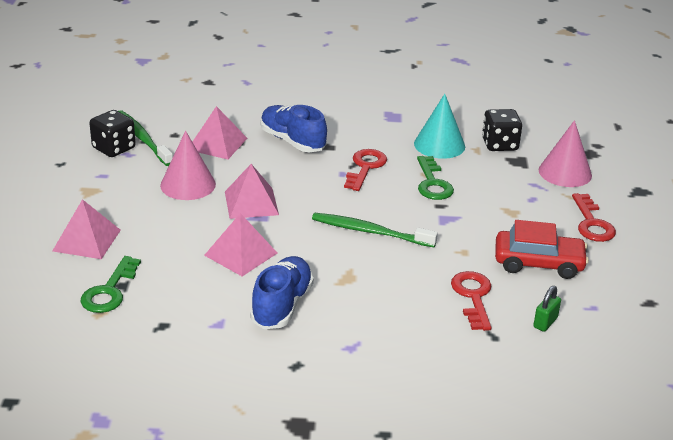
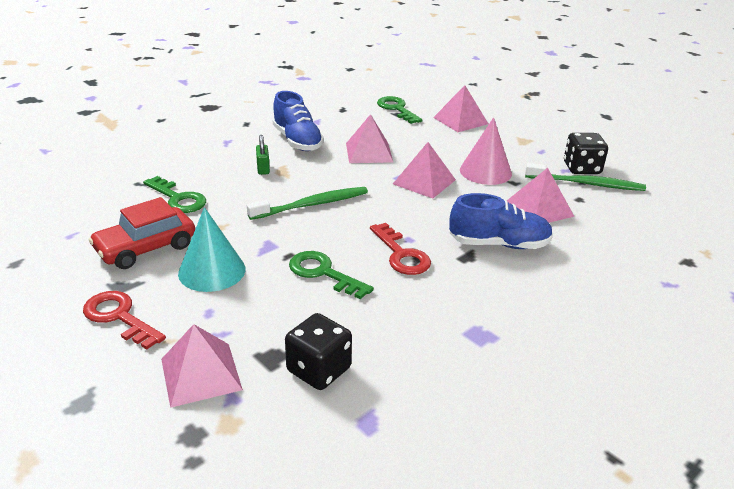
camera: 135 degrees right, 0 degrees up
turquoise cone [414,94,465,159] -> turquoise cone moved to [178,207,245,292]
red key [451,271,492,331] -> green key [143,176,206,213]
green padlock [533,286,561,332] -> green padlock moved to [256,135,270,175]
pink cone [539,120,592,187] -> pink pyramid [161,324,243,408]

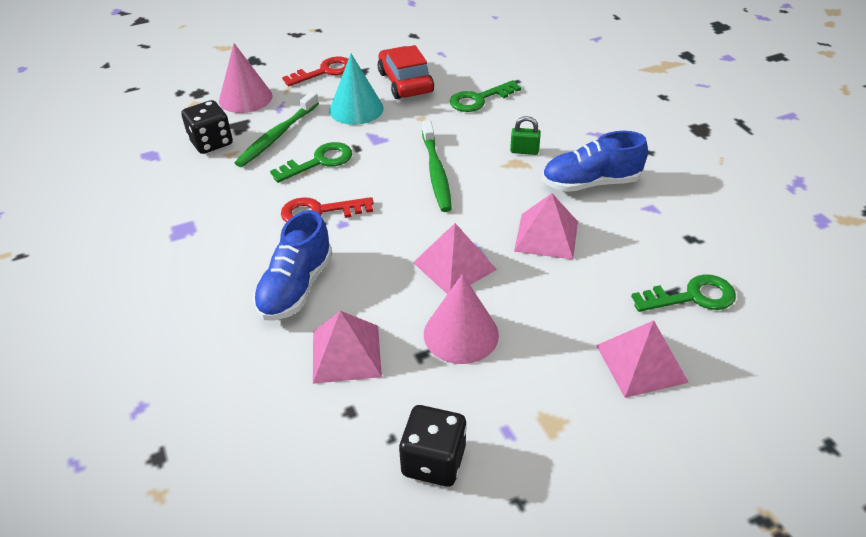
camera: 110 degrees right, 10 degrees up
pink pyramid [161,324,243,408] -> pink cone [219,43,272,113]
green toothbrush [525,163,646,191] -> green toothbrush moved to [235,92,319,167]

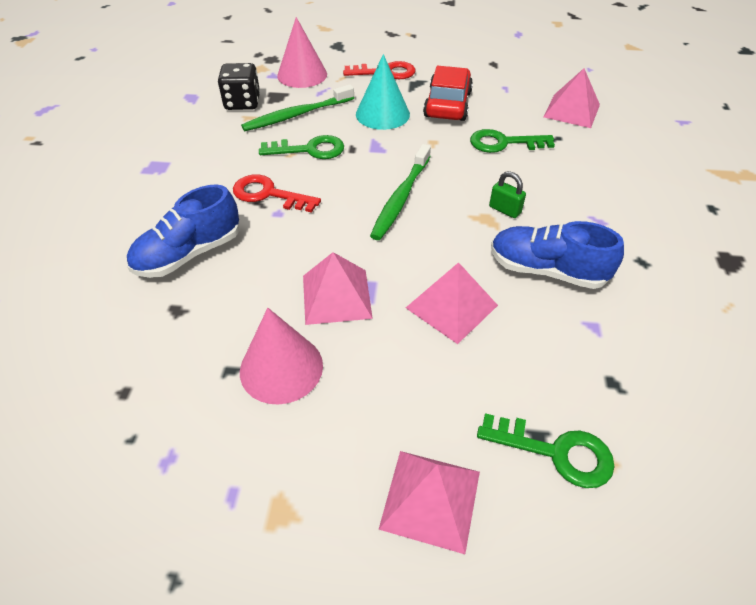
camera: 30 degrees right, 5 degrees up
pink pyramid [313,311,382,384] -> pink pyramid moved to [543,68,600,128]
black dice [399,405,467,487] -> none

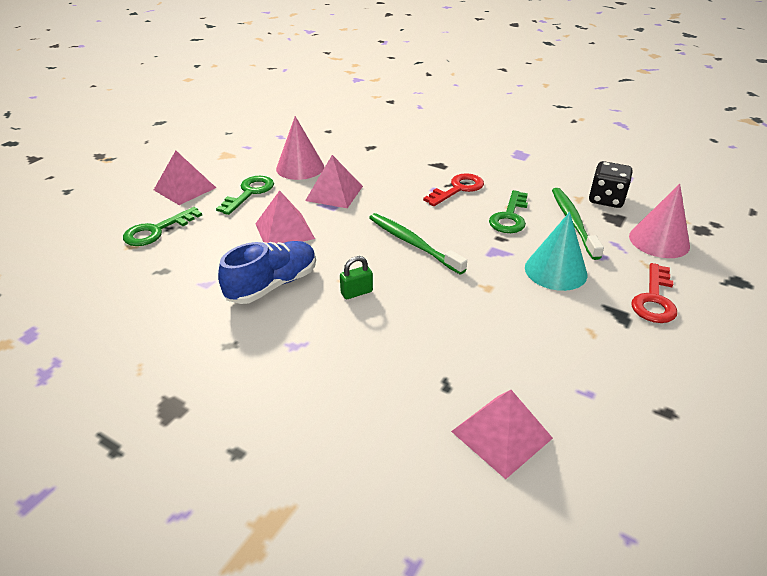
camera: 115 degrees right, 10 degrees down
blue shoe [127,184,239,278] -> none
red car [423,66,473,121] -> none
green key [470,129,555,153] -> green key moved to [216,176,274,215]

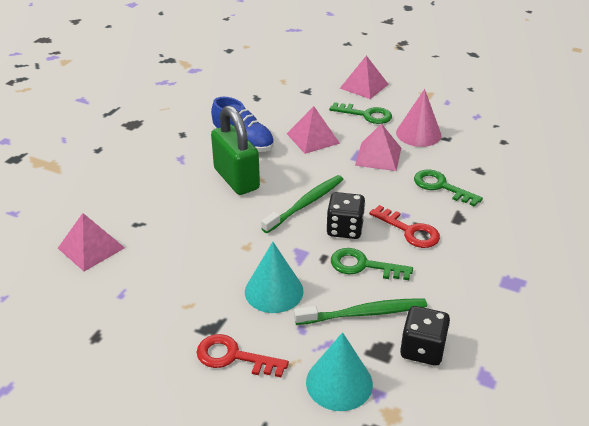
camera: 85 degrees right, 0 degrees up
green key [123,207,202,246] -> green key moved to [414,169,483,206]
green padlock [340,256,373,299] -> green padlock [211,105,260,195], size x2.40
pink cone [629,184,690,258] -> turquoise cone [306,332,373,411]
none -> black dice [327,192,365,239]

